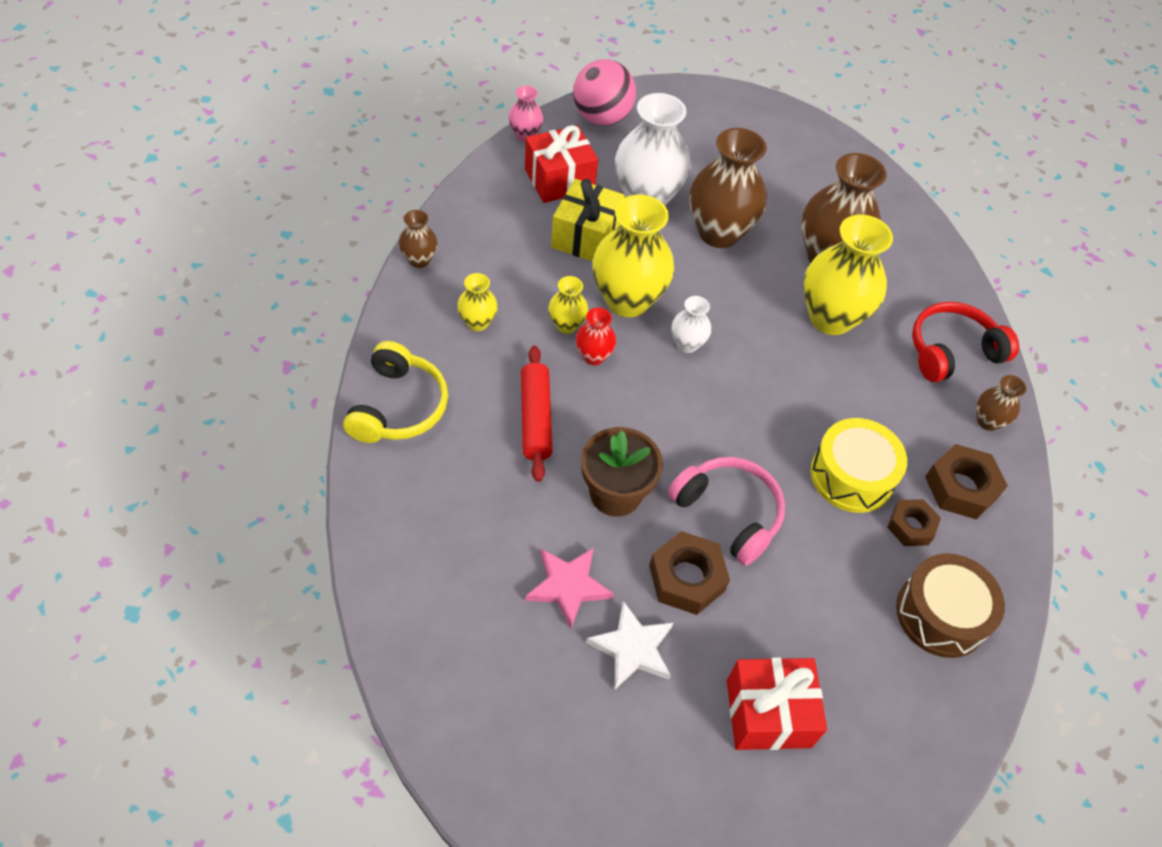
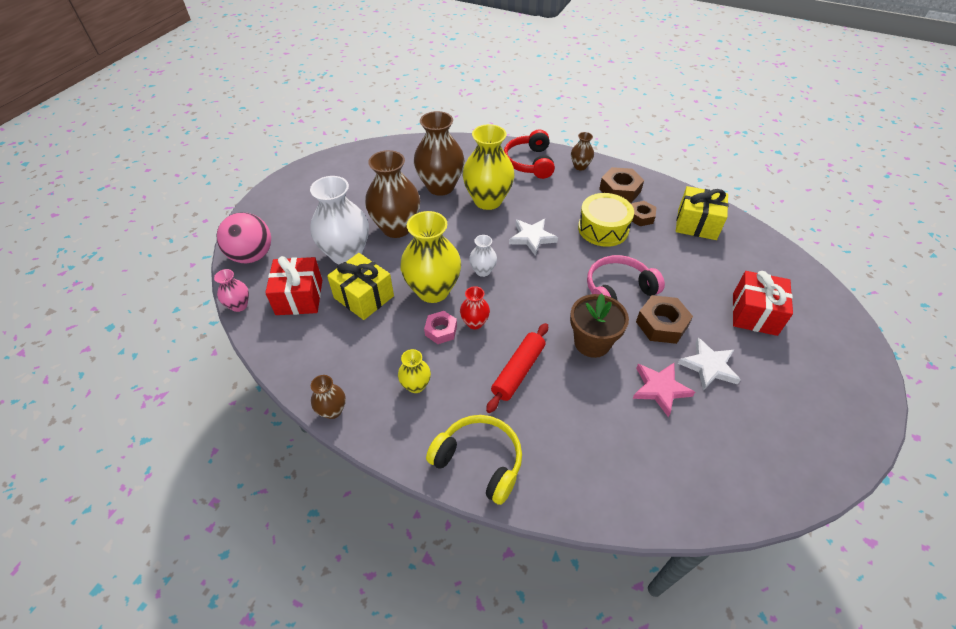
camera: 65 degrees left, 5 degrees down
red rolling pin [521,346,552,482] -> red rolling pin turned 75 degrees counterclockwise [486,323,548,413]
yellow vase [548,276,588,334] -> pink nut [424,311,457,344]
brown drum [896,553,1005,658] -> yellow gift [676,186,729,240]
none -> white star [509,219,558,255]

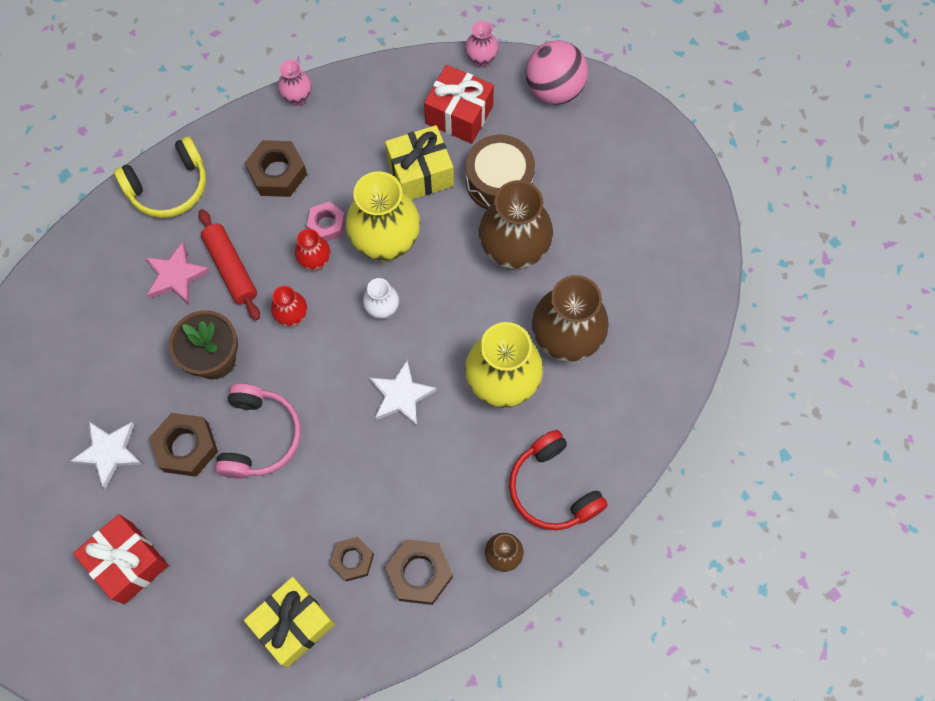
camera: 120 degrees right, 20 degrees up
white vase [310,176,369,264] -> brown drum [466,135,535,209]
brown vase [311,375,346,419] -> pink vase [278,60,312,106]
yellow vase [398,349,431,393] -> brown nut [245,140,307,197]
red headphones [504,130,555,179] -> red headphones turned 150 degrees counterclockwise [509,430,608,530]
yellow drum [578,193,634,247] -> none
pink star [633,363,695,417] -> pink star moved to [145,241,211,304]
none -> red vase [271,286,307,326]

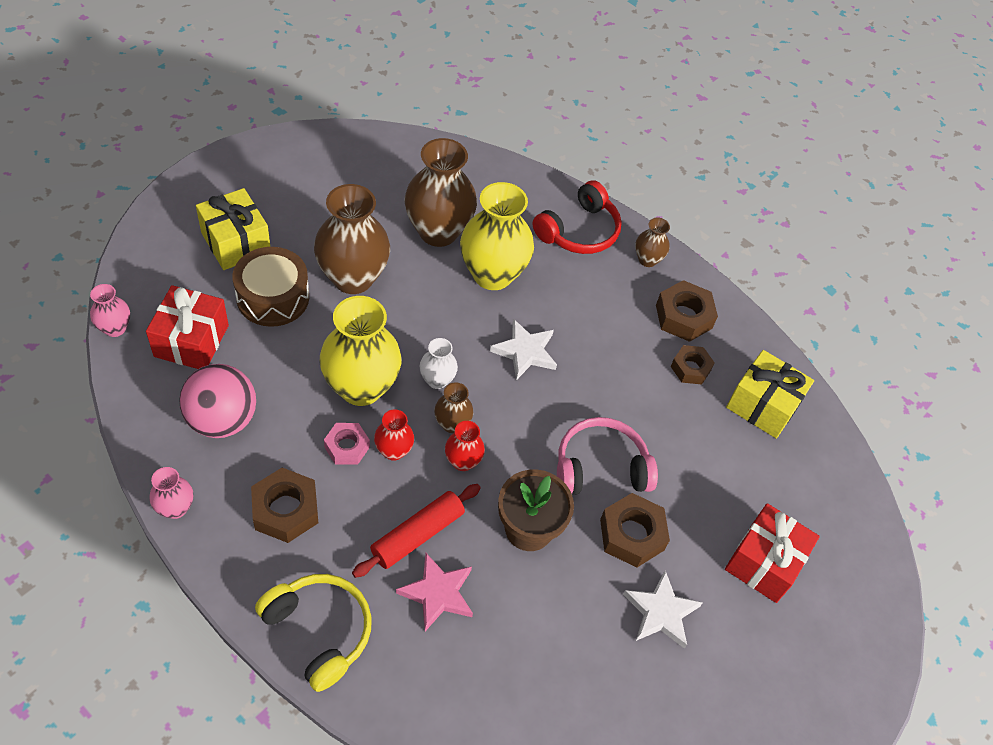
camera: 110 degrees left, 15 degrees down
yellow gift [385,125,454,200] -> yellow gift moved to [196,188,270,270]
pink ball [526,40,588,105] -> pink ball moved to [179,364,256,438]
none -> brown vase [434,382,473,433]

